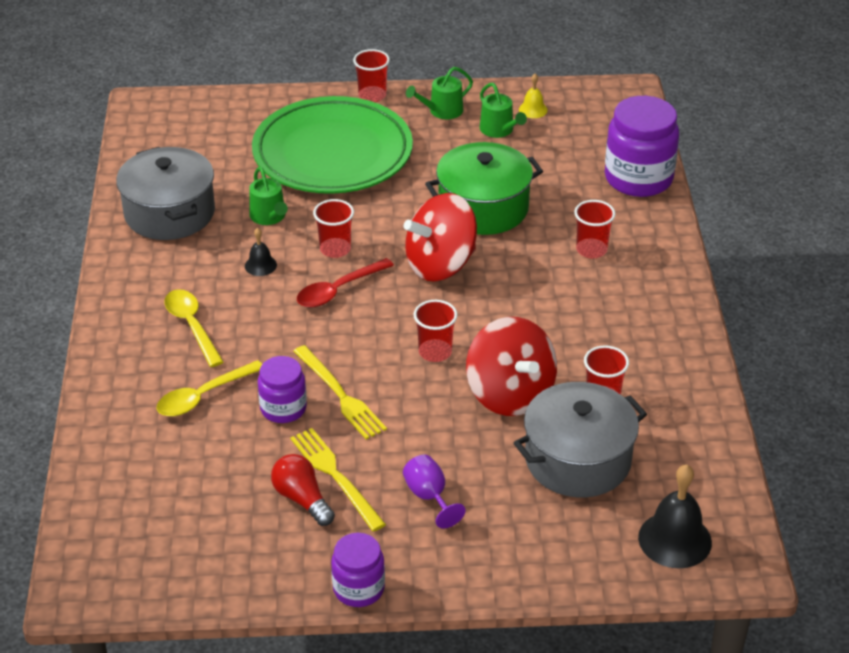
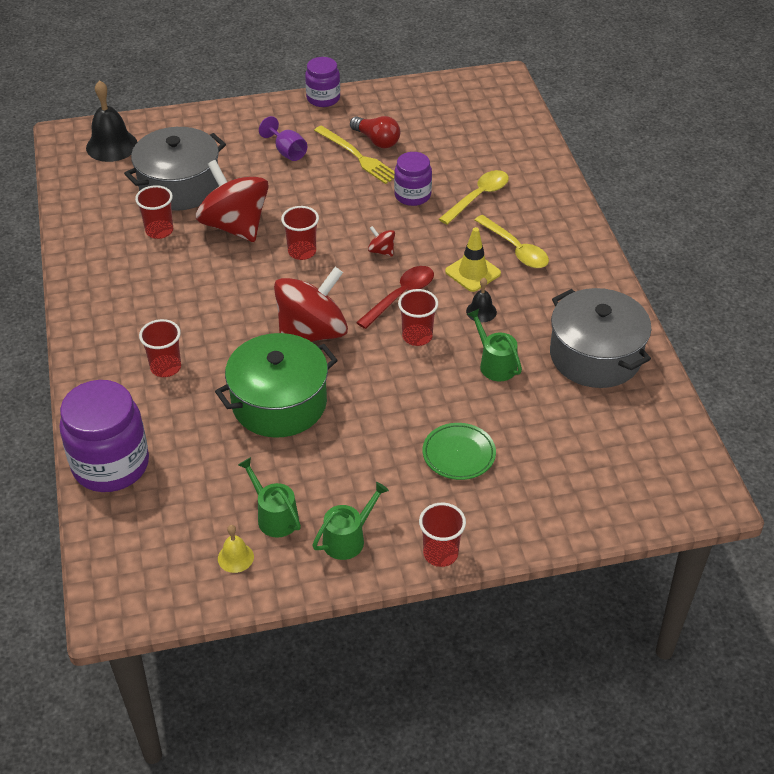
camera: 170 degrees right, 5 degrees up
green plate [252,96,413,194] -> green plate [423,423,496,480], size x0.40
yellow fork [293,345,387,439] -> none
none -> red spinning top [368,226,395,257]
none -> yellow traffic cone [445,227,501,292]

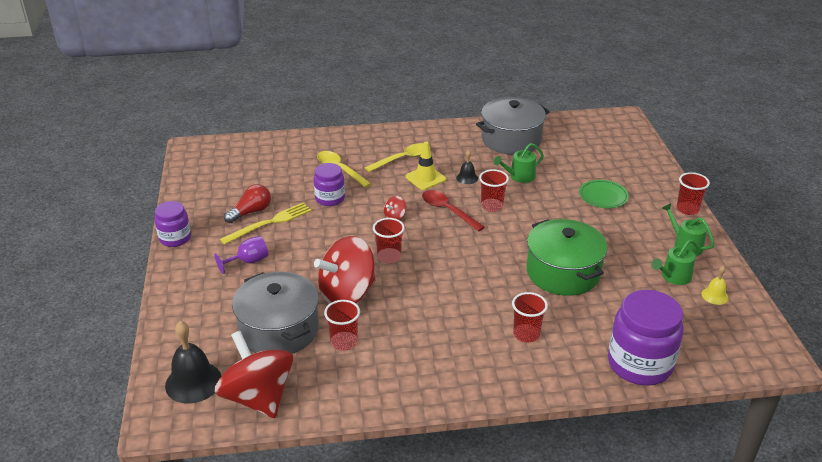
camera: 85 degrees left, 10 degrees down
red spinning top [274,267,348,342] -> red spinning top moved to [215,331,293,418]

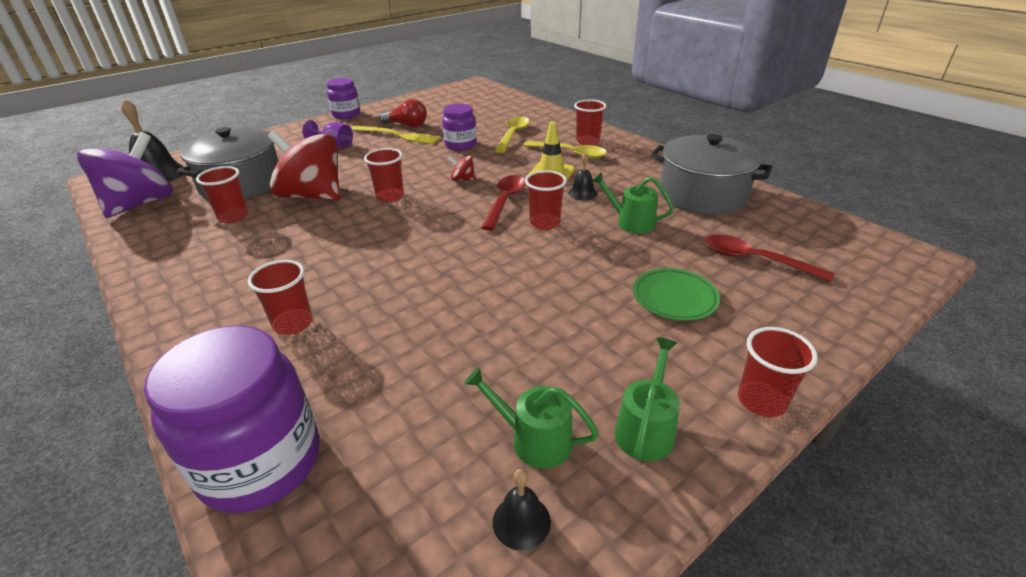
camera: 60 degrees right, 0 degrees up
red spinning top [215,331,293,418] -> purple spinning top [77,132,173,218]
green pot [526,219,607,296] -> none
yellow bell [701,266,728,305] -> black bell [493,469,551,550]
none -> red cup [574,100,606,145]
none -> red spoon [704,234,834,282]

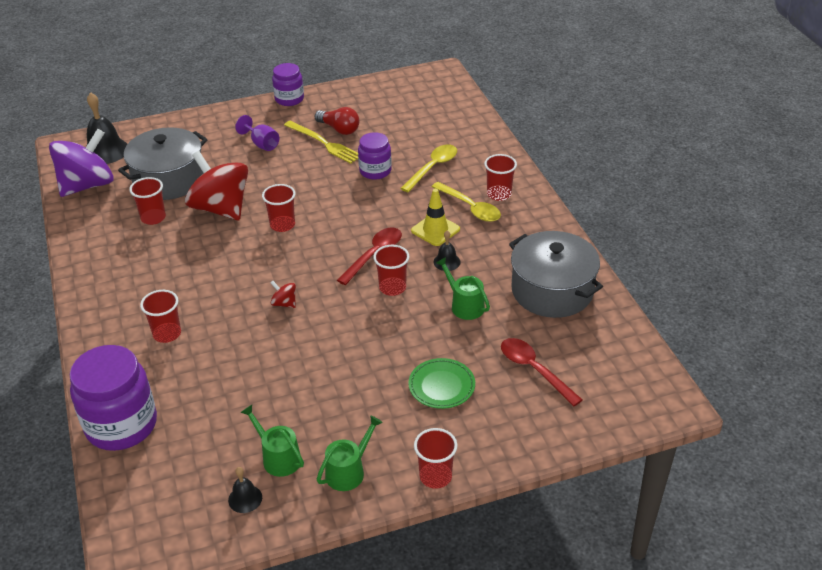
camera: 20 degrees right, 5 degrees up
red spinning top [448,155,476,181] -> red spinning top moved to [271,281,296,308]

